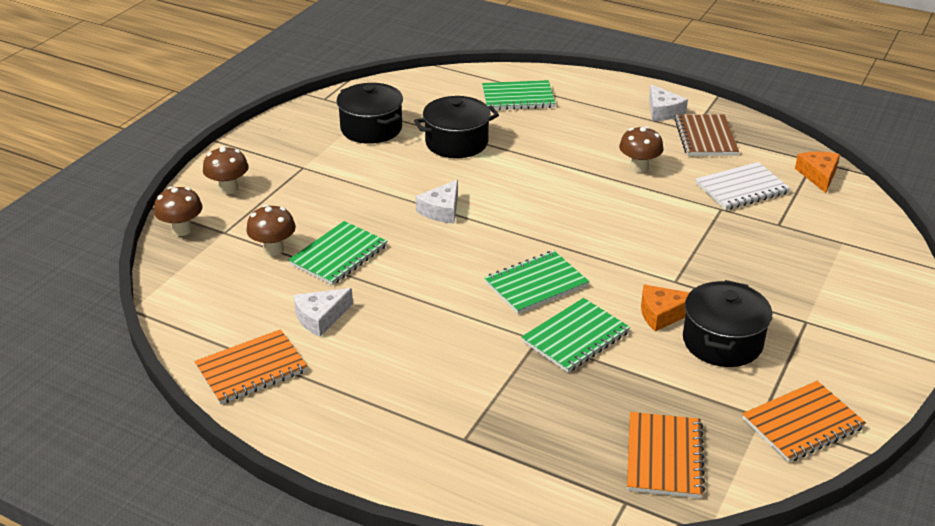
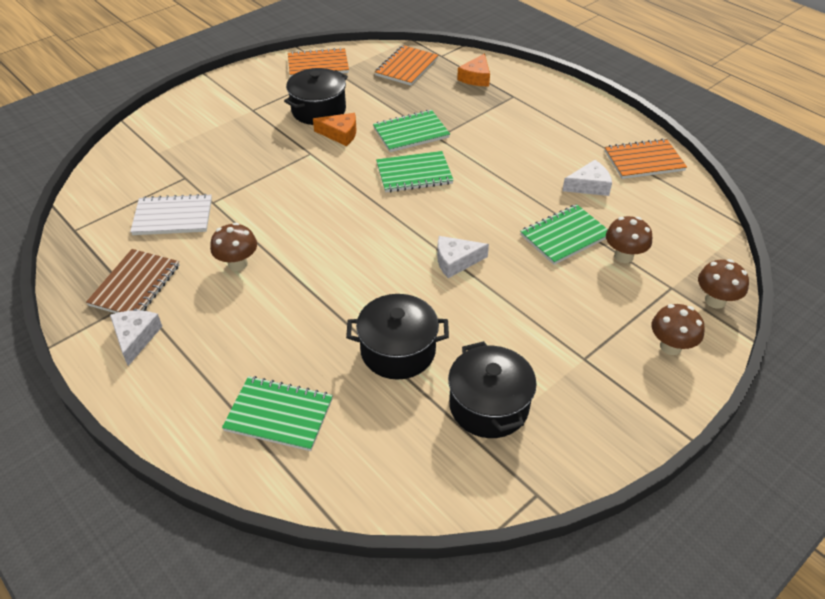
camera: 160 degrees left, 10 degrees up
white cheese [416,180,458,224] -> white cheese turned 150 degrees counterclockwise [437,236,489,278]
orange cheese [795,152,840,193] -> orange cheese moved to [457,53,490,86]

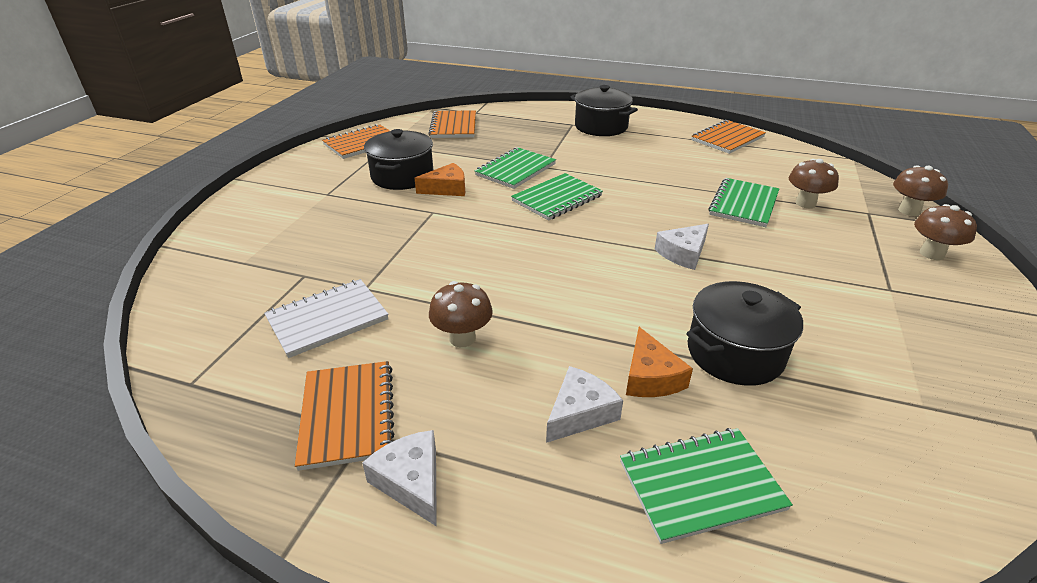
camera: 30 degrees left, 10 degrees down
brown notebook [86,249,179,313] -> orange notebook [295,361,395,471]
black pot [448,341,537,438] -> black pot moved to [571,85,638,136]
orange cheese [457,53,490,86] -> orange cheese moved to [626,327,693,397]
white cheese [562,160,612,196] -> white cheese moved to [546,366,623,443]

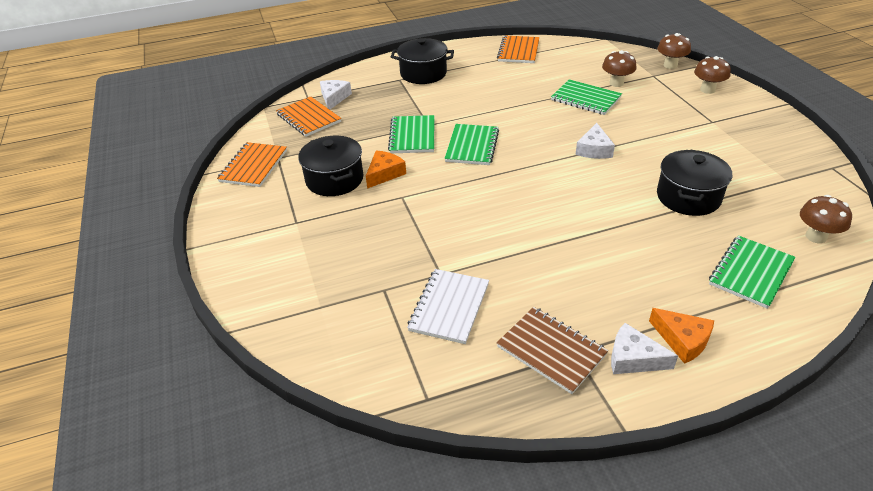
camera: 35 degrees left, 5 degrees up
orange notebook [295,361,395,471] -> brown notebook [497,307,609,394]
brown mushroom [429,281,493,347] -> brown mushroom moved to [800,195,852,243]
white cheese [546,366,623,443] -> white cheese moved to [320,80,352,110]
orange cheese [626,327,693,397] -> orange cheese moved to [649,308,714,364]
green notebook [708,178,779,227] -> green notebook turned 45 degrees counterclockwise [551,79,622,115]

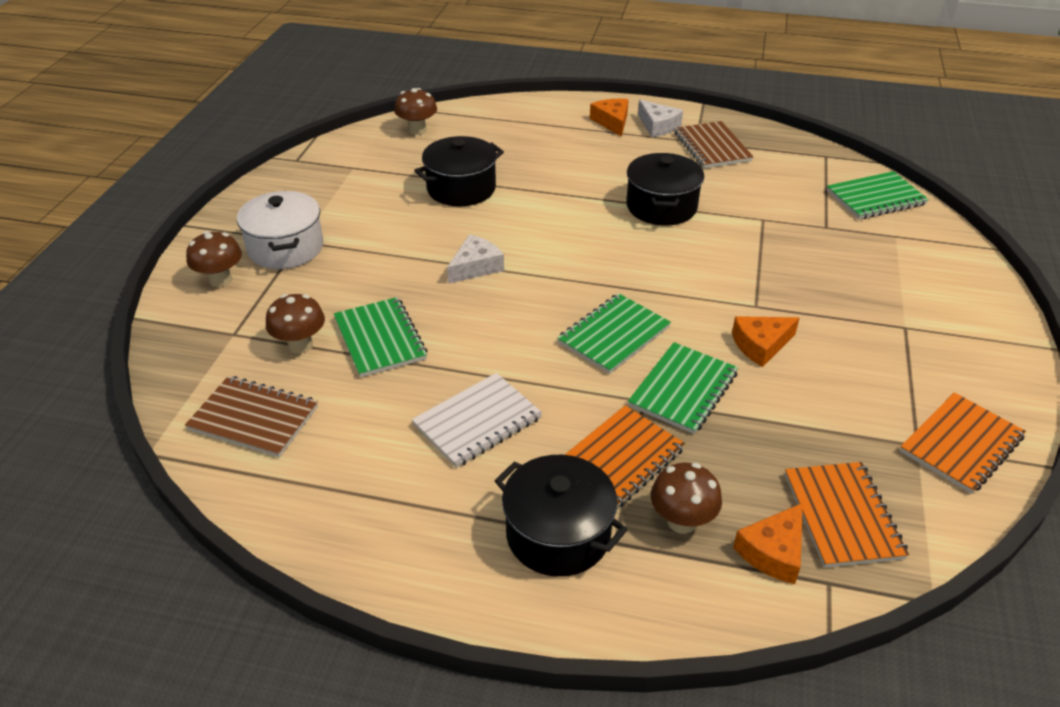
camera: 150 degrees left, 0 degrees up
black pot [298,136,364,196] -> black pot moved to [626,153,704,225]
white cheese [320,80,352,110] -> orange cheese [733,503,803,584]
white notebook [407,269,489,344] -> white notebook moved to [412,373,542,468]
orange notebook [497,35,539,63] -> orange notebook moved to [565,405,685,508]
brown mushroom [657,33,691,69] -> brown mushroom moved to [651,463,722,534]
green notebook [709,235,796,309] -> green notebook moved to [827,171,929,219]
none -> brown notebook [185,376,318,457]
none -> white pot [237,191,323,269]

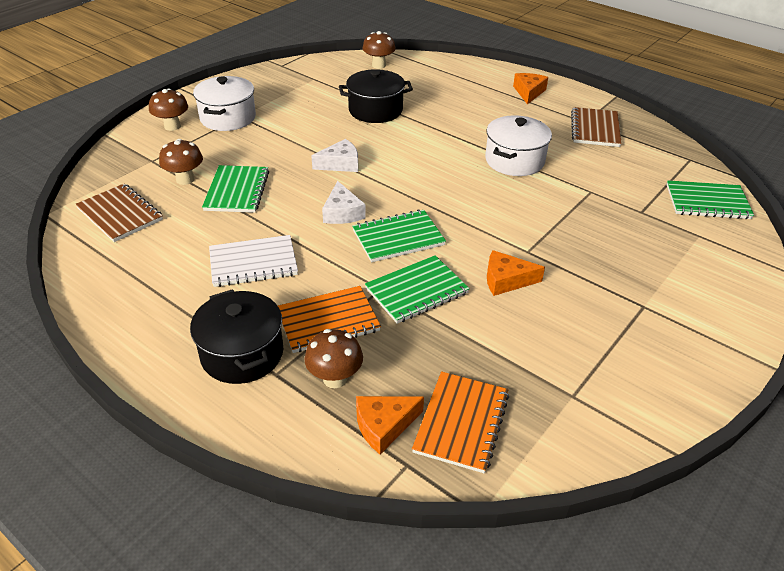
camera: 25 degrees right, 0 degrees up
black pot [626,153,704,225] -> white pot [485,115,552,176]
white cheese [638,100,683,137] -> white cheese moved to [322,181,366,224]
orange notebook [900,392,1026,494] -> none

